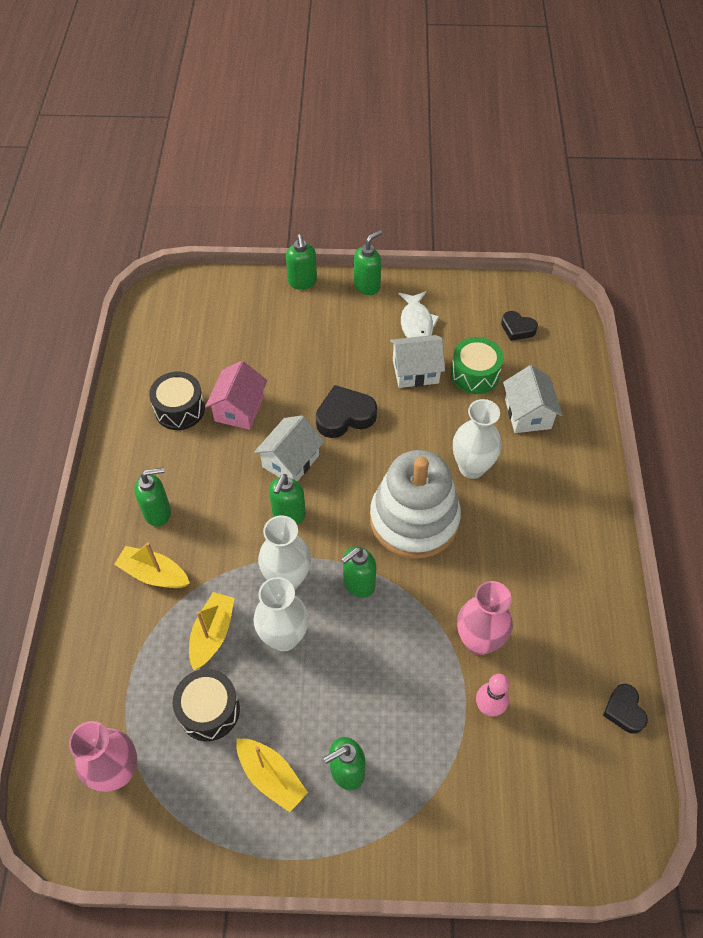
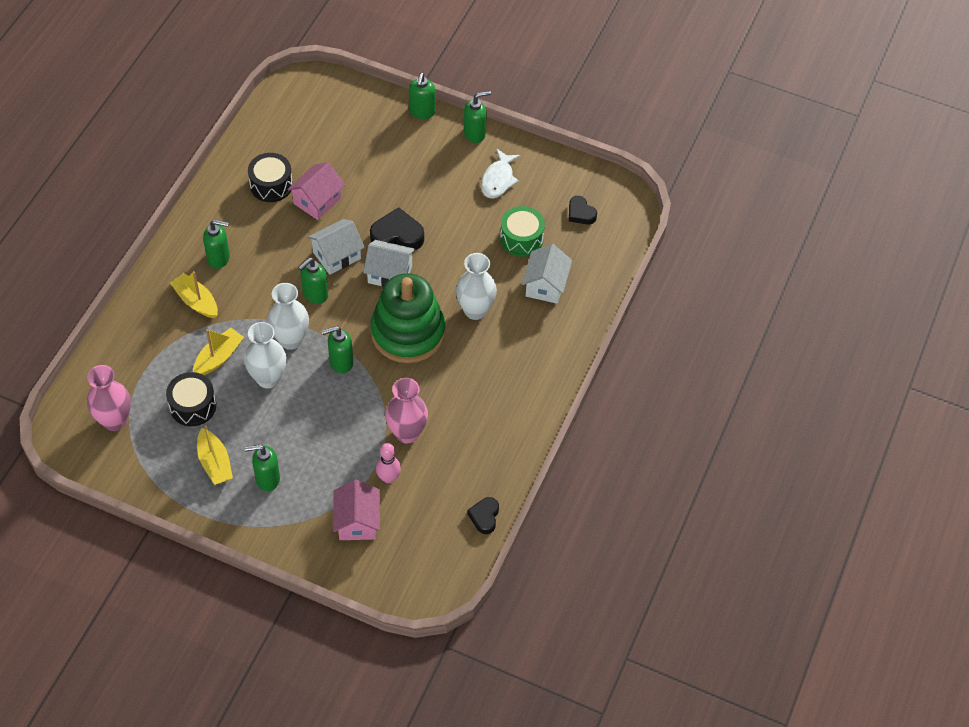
camera: 20 degrees right, 0 degrees up
white stacking toy [370,450,461,559] -> green stacking toy [371,273,445,363]
white house [390,335,445,388] -> white house moved to [363,240,416,287]
none -> pink house [333,480,380,540]

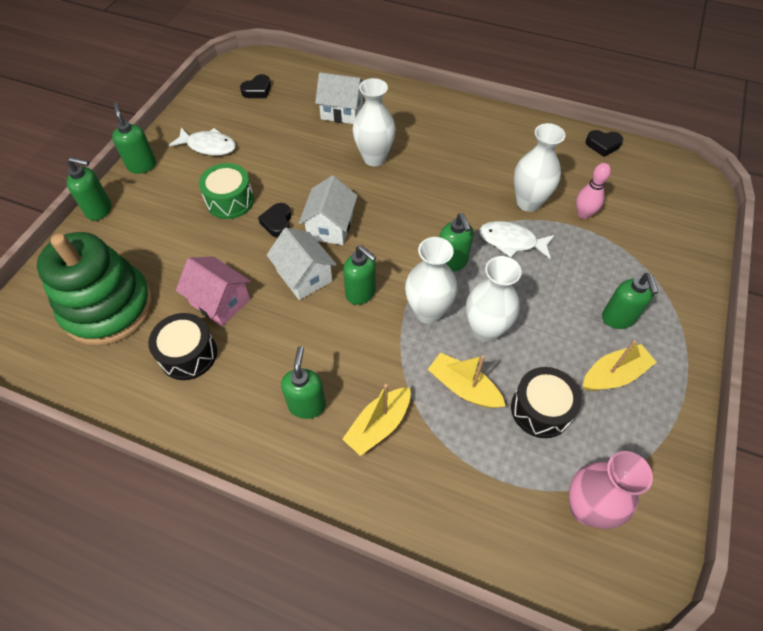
camera: 90 degrees left, 0 degrees up
pink house [333,480,380,540] -> none
black heart [370,207,424,250] -> black heart [258,203,291,238], size x0.62
green stacking toy [371,273,445,363] -> green stacking toy moved to [37,232,153,346]
pink vase [385,378,428,443] -> white vase [514,123,566,212]
green drum [500,206,545,257] -> green drum moved to [199,163,254,219]
none -> white fish [479,221,555,259]

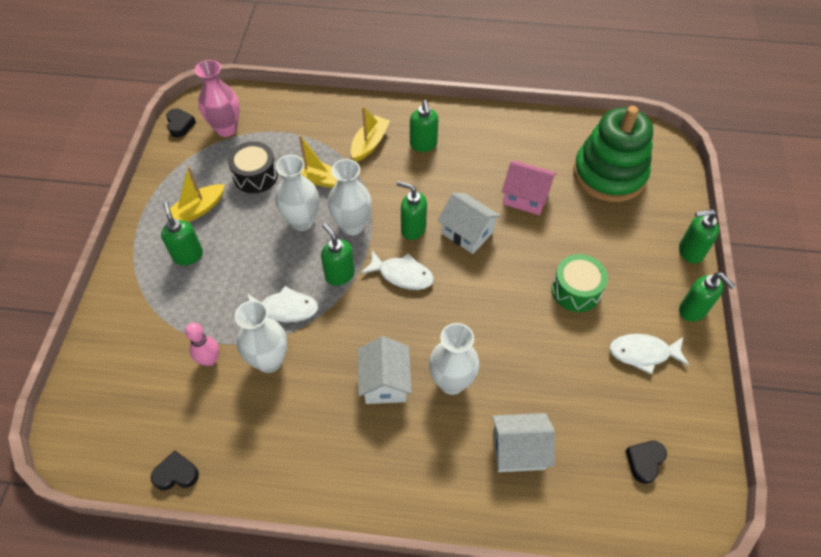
camera: 165 degrees right, 0 degrees up
black drum [148,313,217,380] -> none
black heart [258,203,291,238] -> black heart moved to [166,108,196,138]
white house [299,176,357,245] -> white house moved to [358,336,412,404]
none -> white fish [361,251,434,290]

